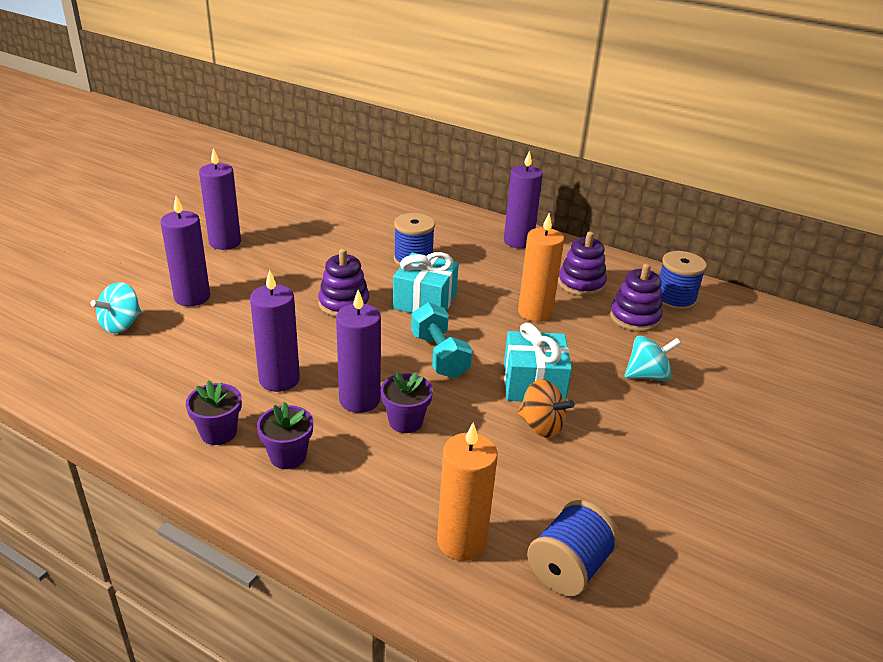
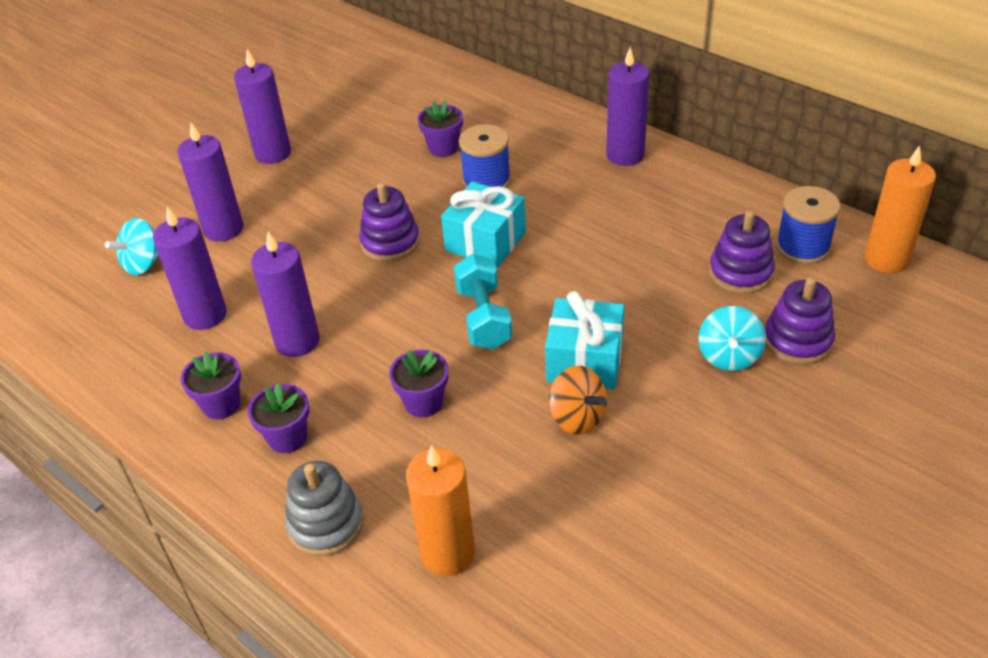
camera: 15 degrees right, 10 degrees up
purple candle [336,290,381,413] -> purple candle moved to [153,206,227,330]
orange candle [518,213,564,322] -> orange candle moved to [865,145,936,273]
blue spool [527,500,619,596] -> none
purple stacking toy [558,232,607,296] -> purple stacking toy moved to [765,277,835,365]
turquoise spinning top [625,336,681,381] -> turquoise spinning top turned 105 degrees clockwise [699,306,766,371]
none -> grey stacking toy [285,461,364,556]
none -> purple flower pot [418,101,463,157]

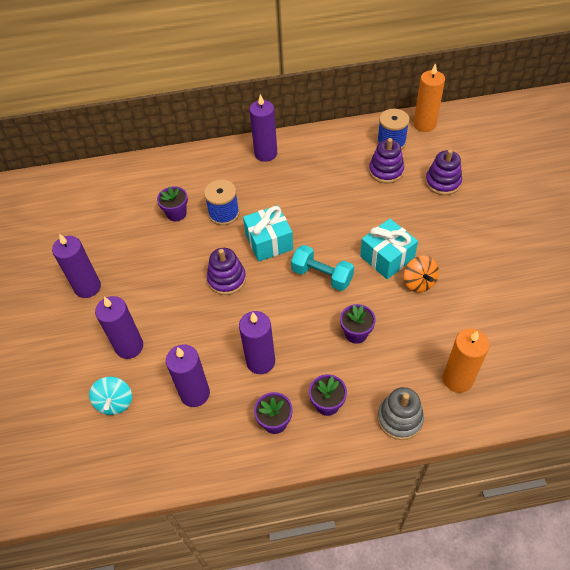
camera: 50 degrees left, 10 degrees up
orange spinning top [549,366,607,435] -> orange spinning top turned 75 degrees clockwise [404,256,439,292]
turquoise spinning top [699,306,766,371] -> none

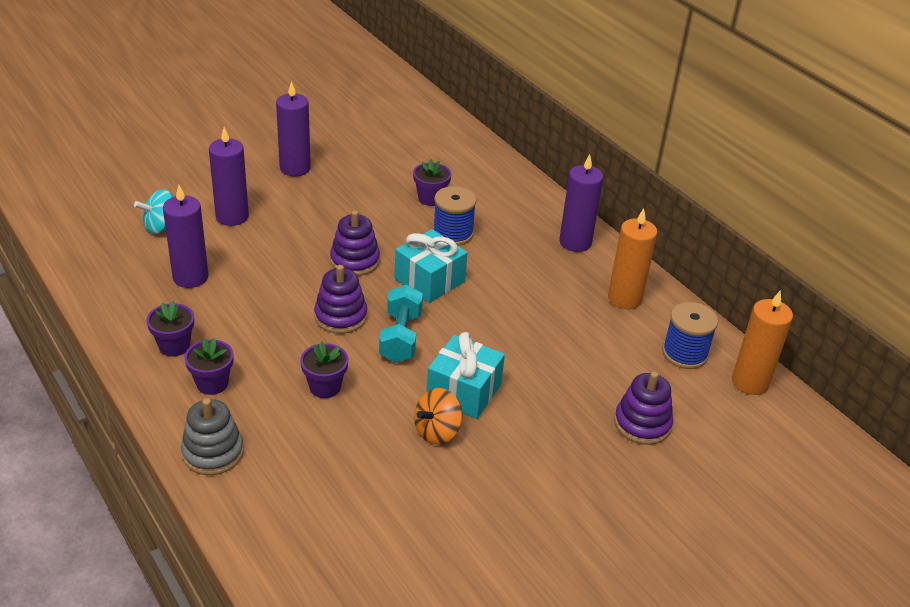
camera: 60 degrees right, 15 degrees down
purple candle [239,311,275,374] -> none
purple stacking toy [369,138,404,184] -> purple stacking toy moved to [314,265,367,334]
orange candle [443,329,489,393] -> orange candle moved to [608,208,658,309]

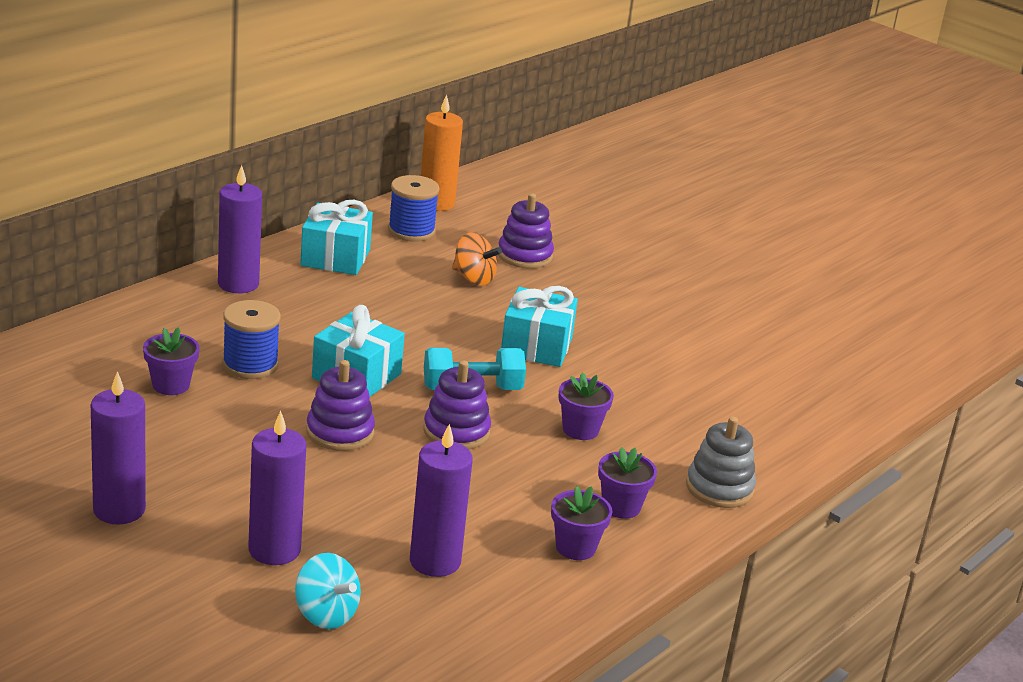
camera: 105 degrees left, 10 degrees down
orange spinning top [414,388,462,444] -> orange spinning top moved to [452,233,502,286]
orange candle [608,208,658,309] -> turquoise gift [300,200,373,275]

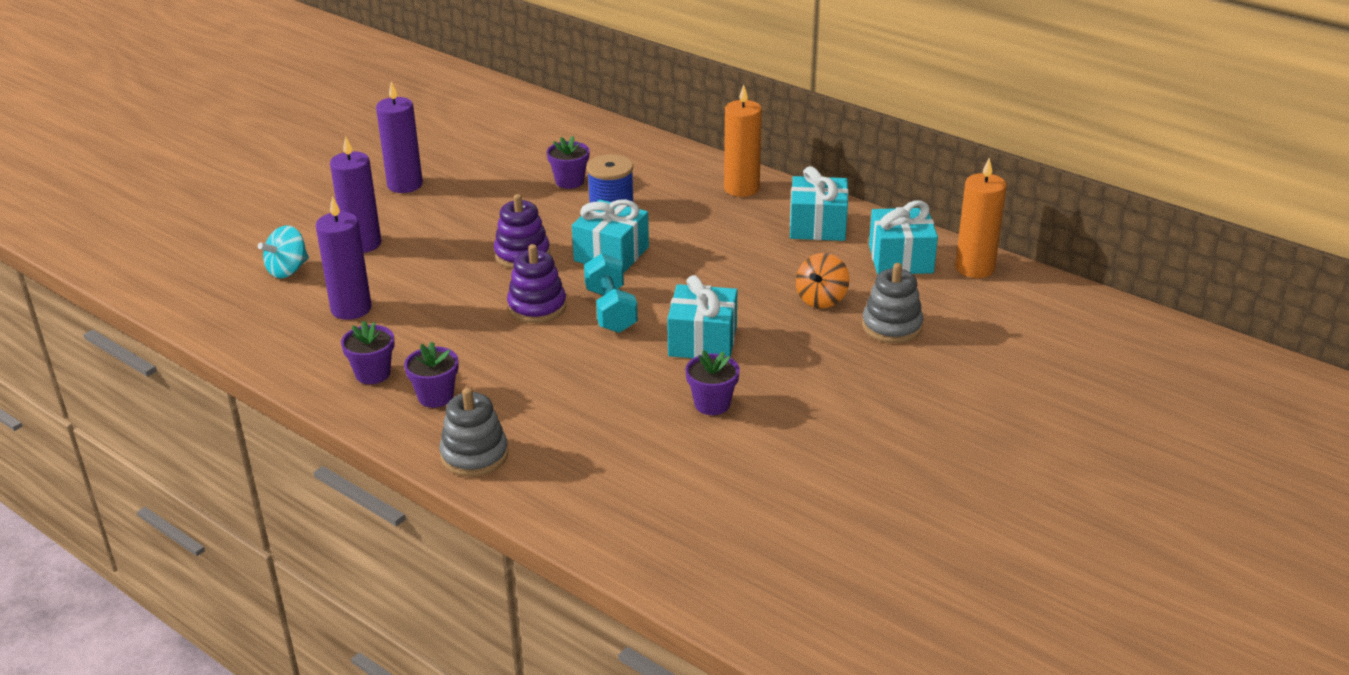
camera: 90 degrees right, 5 degrees up
purple candle [218,165,262,293] -> orange candle [724,85,762,197]
blue spool [388,175,440,242] -> turquoise gift [869,200,938,275]
purple stacking toy [499,193,554,268] -> grey stacking toy [862,263,923,343]
purple flower pot [558,372,614,440] -> purple flower pot moved to [685,350,740,415]

